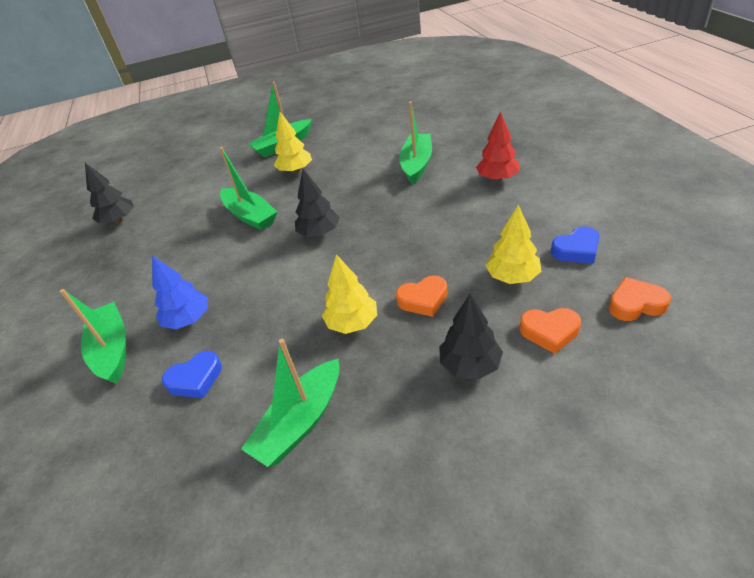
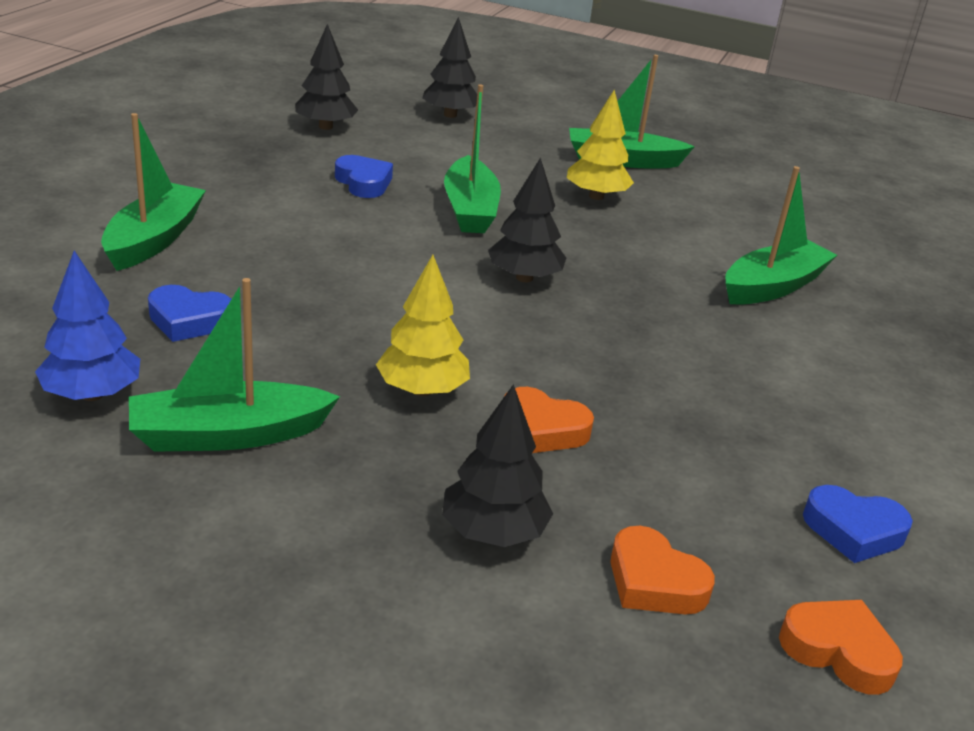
camera: 30 degrees right, 10 degrees down
blue tree [152,255,208,329] -> blue tree moved to [35,251,140,401]
red tree [476,112,520,181] -> none
yellow tree [485,205,541,284] -> none
none -> blue heart [335,155,393,198]
none -> black tree [422,17,477,118]

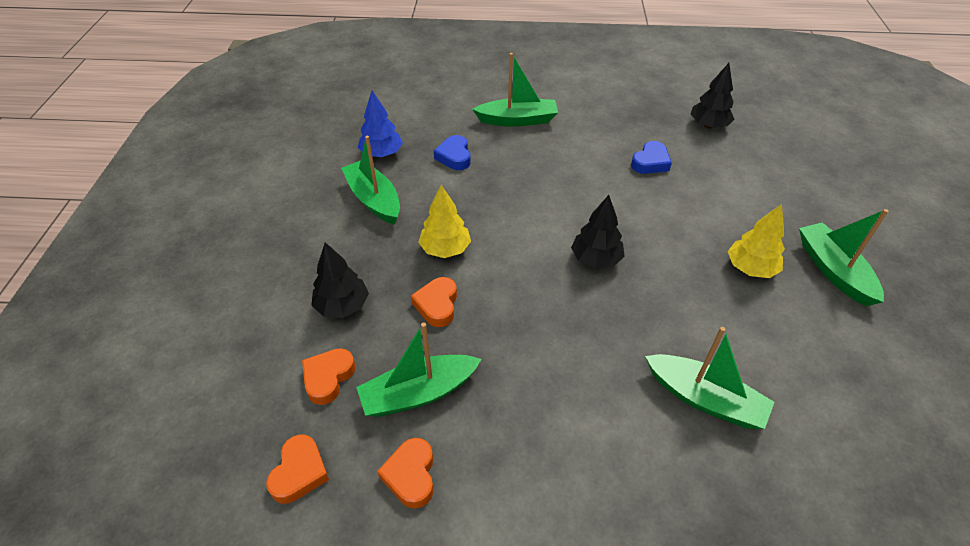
camera: 75 degrees right, 15 degrees up
black tree [422,17,477,118] -> none
green boat [444,84,501,233] -> green boat moved to [356,323,482,417]
blue heart [803,485,913,563] -> orange heart [377,438,434,509]

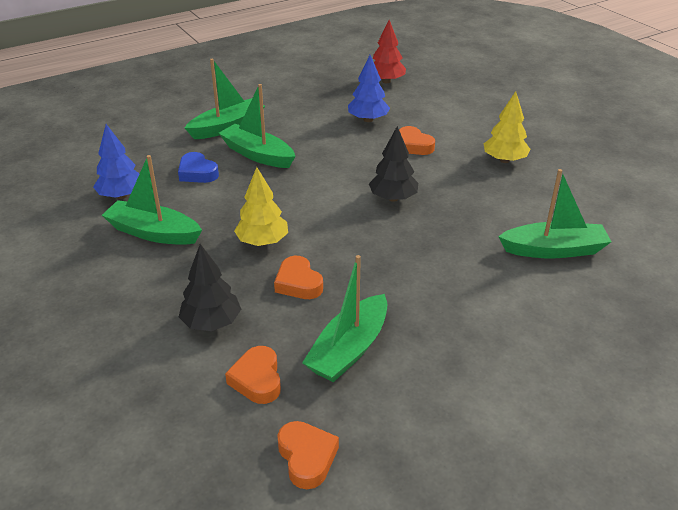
camera: 35 degrees left, 10 degrees down
orange heart [377,438,434,509] -> orange heart moved to [399,126,435,155]
blue heart [631,141,672,174] -> blue tree [348,55,390,122]
black tree [690,63,735,128] -> red tree [373,20,406,83]
green boat [799,209,888,306] -> green boat moved to [219,84,296,168]

